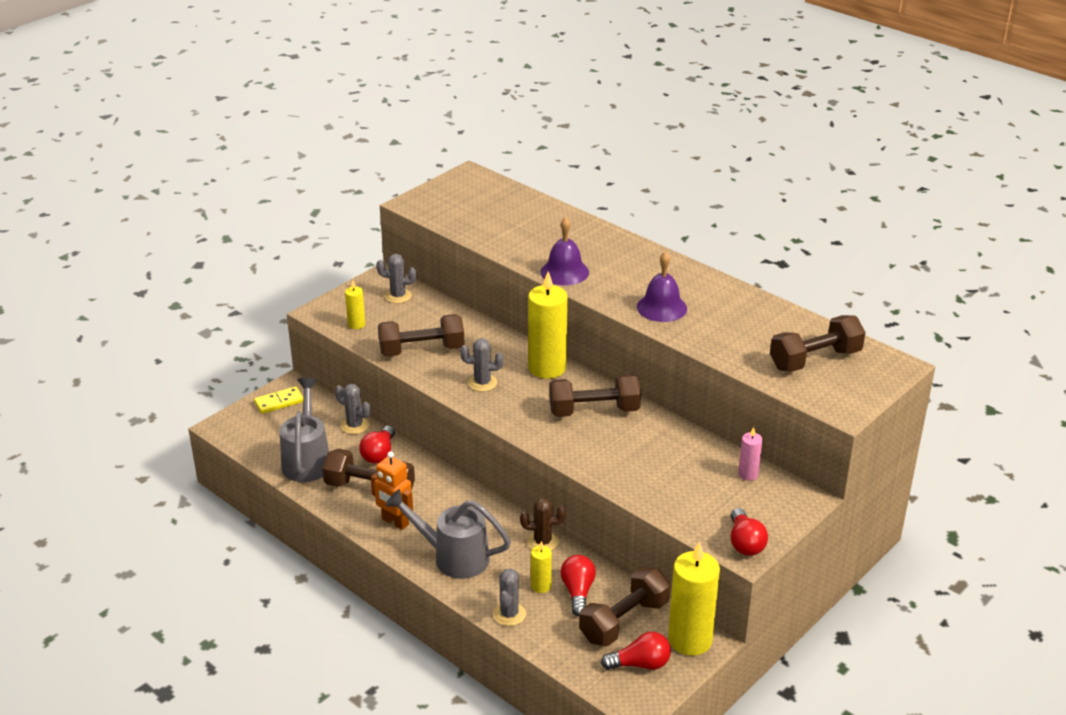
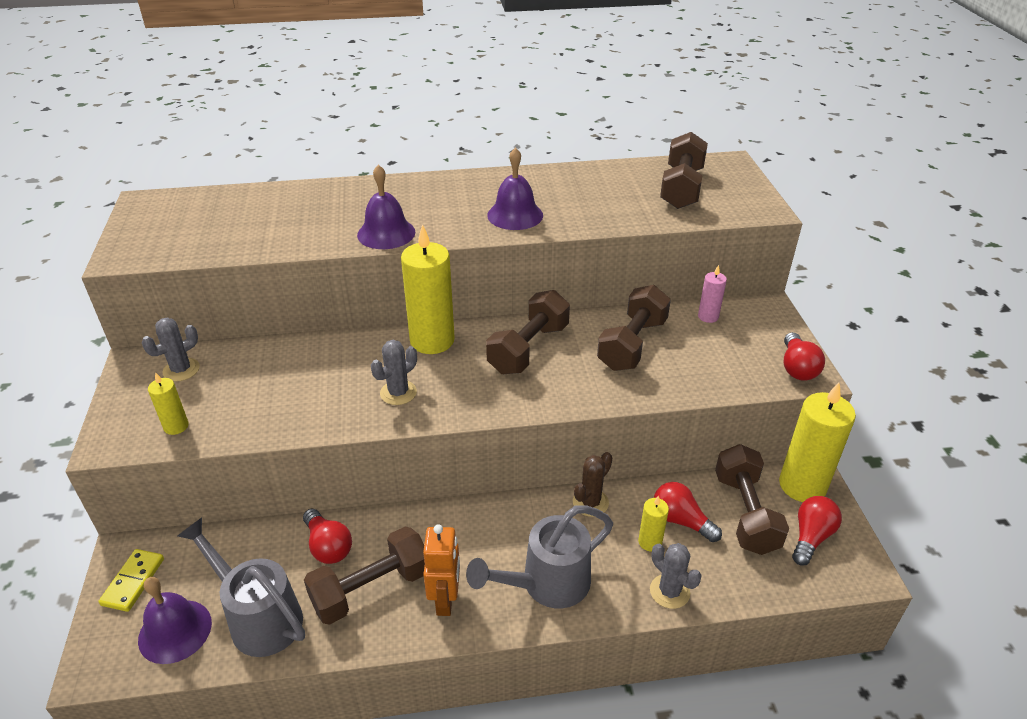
camera: 50 degrees left, 5 degrees up
grey cactus [335,384,370,434] -> none
orange robot [371,451,413,530] -> orange robot turned 75 degrees counterclockwise [423,524,460,616]
brown dumbbell [378,314,465,357] -> brown dumbbell moved to [597,285,671,371]
red light bulb [731,508,768,556] -> red light bulb turned 60 degrees clockwise [784,332,825,381]
none -> purple bell [138,577,212,664]

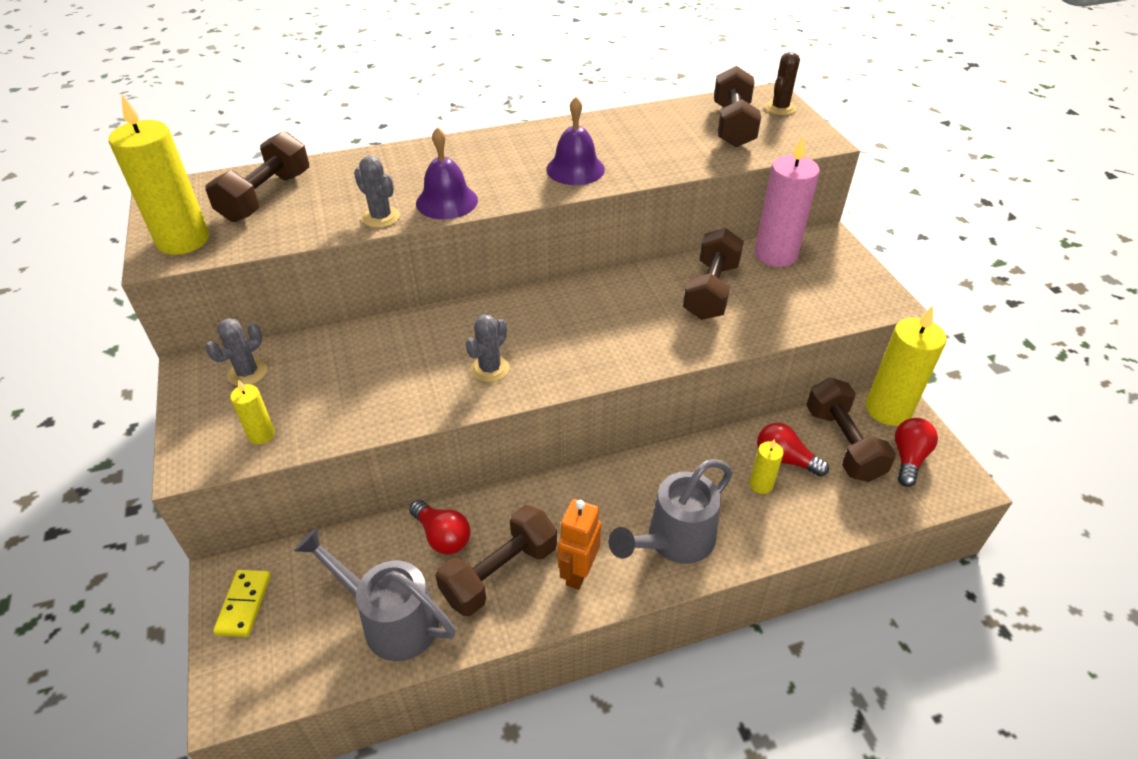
camera: 10 degrees left, 5 degrees up
purple bell [138,577,212,664] -> none
yellow candle [401,224,455,354] -> yellow candle moved to [109,95,209,255]
orange robot [423,524,460,616] -> orange robot turned 150 degrees counterclockwise [558,499,601,590]
brown dumbbell [486,290,570,374] -> brown dumbbell moved to [206,131,309,222]
brown cactus [573,452,612,517] -> brown cactus moved to [765,52,800,115]
grey cactus [650,543,702,609] -> grey cactus moved to [354,155,400,228]
pink candle [698,265,727,323] -> pink candle [754,136,820,267], size x2.08
red light bulb [784,332,825,381] -> none

